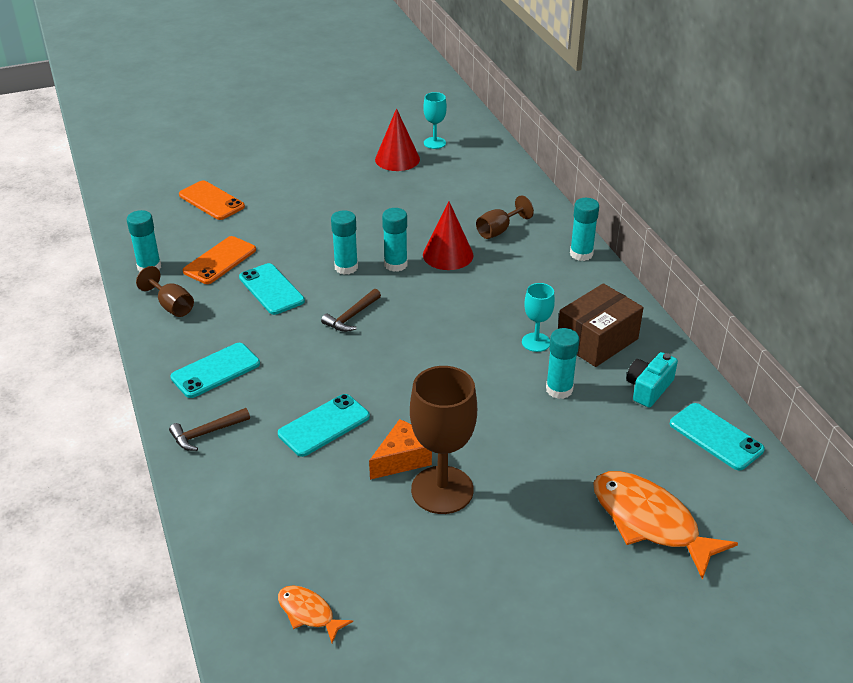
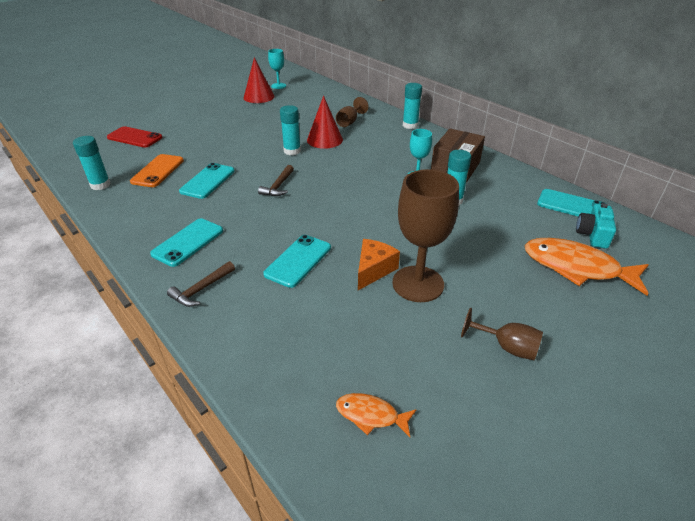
camera: 20 degrees left, 0 degrees up
brown goblet [136,266,194,317] -> brown goblet moved to [461,307,543,360]
orange phone [179,180,245,220] -> red phone [107,126,163,148]
turquoise phone [239,263,305,315] -> turquoise phone turned 75 degrees clockwise [179,163,235,199]
turquoise glue stick [331,210,358,275] -> none
turquoise camera [627,352,678,408] -> turquoise camera moved to [576,203,616,249]

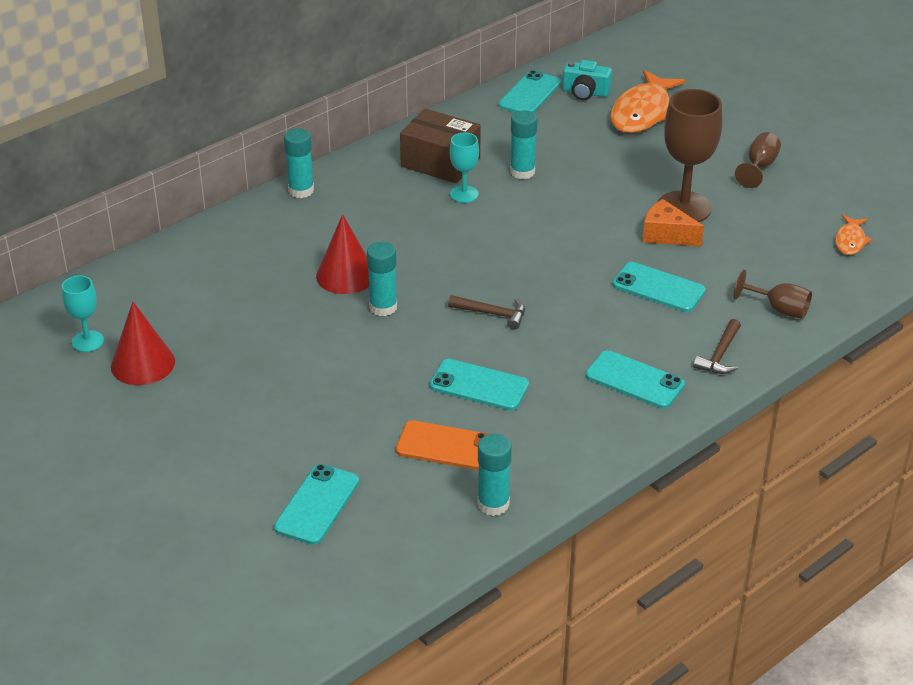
camera: 90 degrees left, 0 degrees up
red phone [107,126,163,148] -> turquoise phone [274,464,359,545]
brown hammer [167,261,235,307] -> brown hammer turned 75 degrees clockwise [693,319,741,374]
brown goblet [336,97,369,127] -> brown goblet moved to [733,269,812,319]

